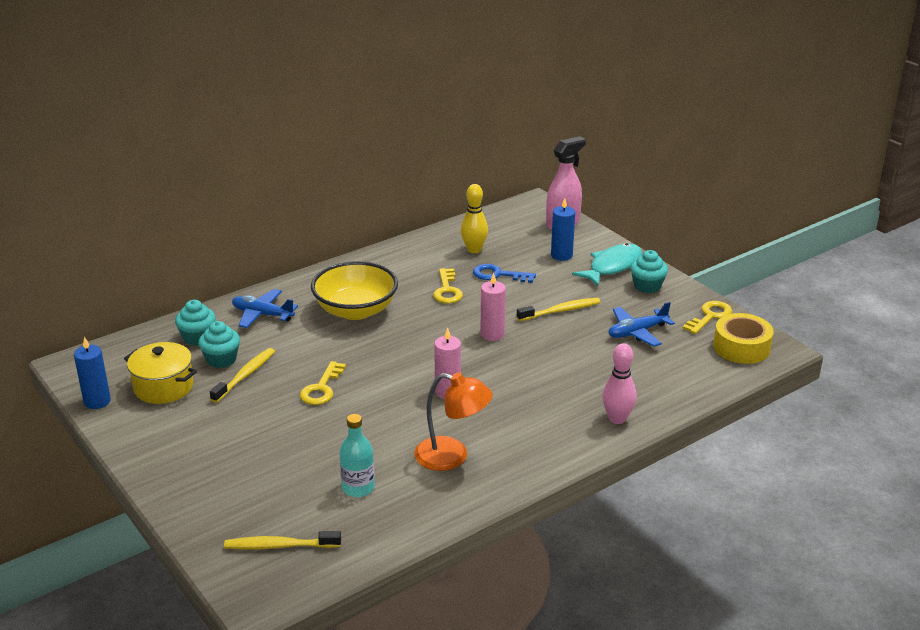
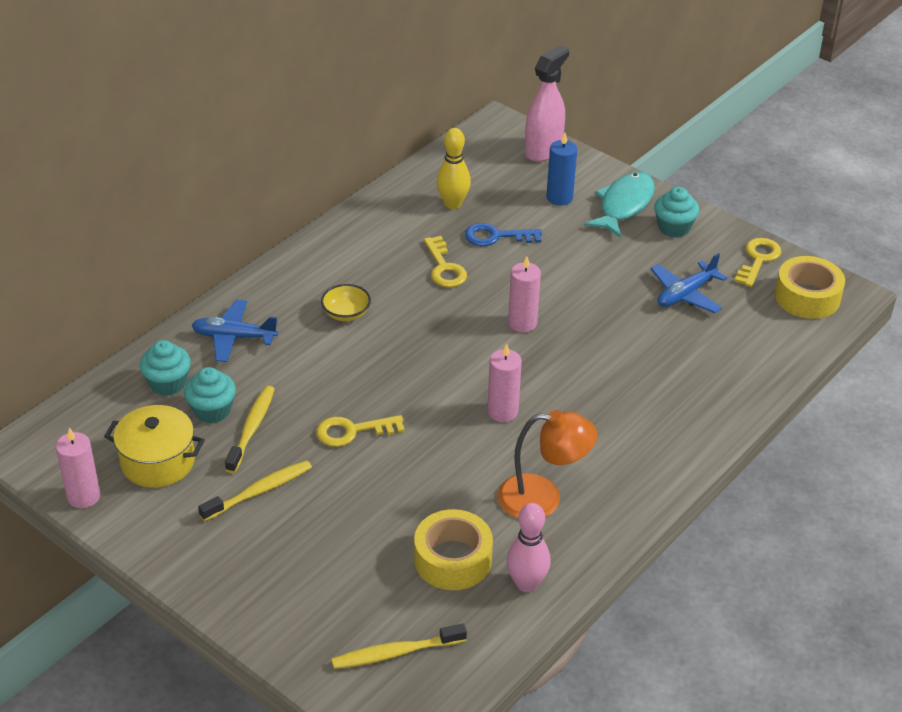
camera: 15 degrees left, 10 degrees up
blue candle [74,337,111,409] -> pink candle [56,428,100,508]
yellow key [300,361,346,405] -> yellow key turned 75 degrees clockwise [316,415,405,447]
yellow bowl [311,261,398,320] -> yellow bowl [321,284,371,321], size x0.47
turquoise bottle [339,414,375,497] -> yellow tape [414,509,493,590]
yellow toothbrush [517,298,600,321] -> yellow toothbrush moved to [198,460,312,521]
pink bowling pin [602,343,637,424] -> pink bowling pin moved to [506,503,551,592]

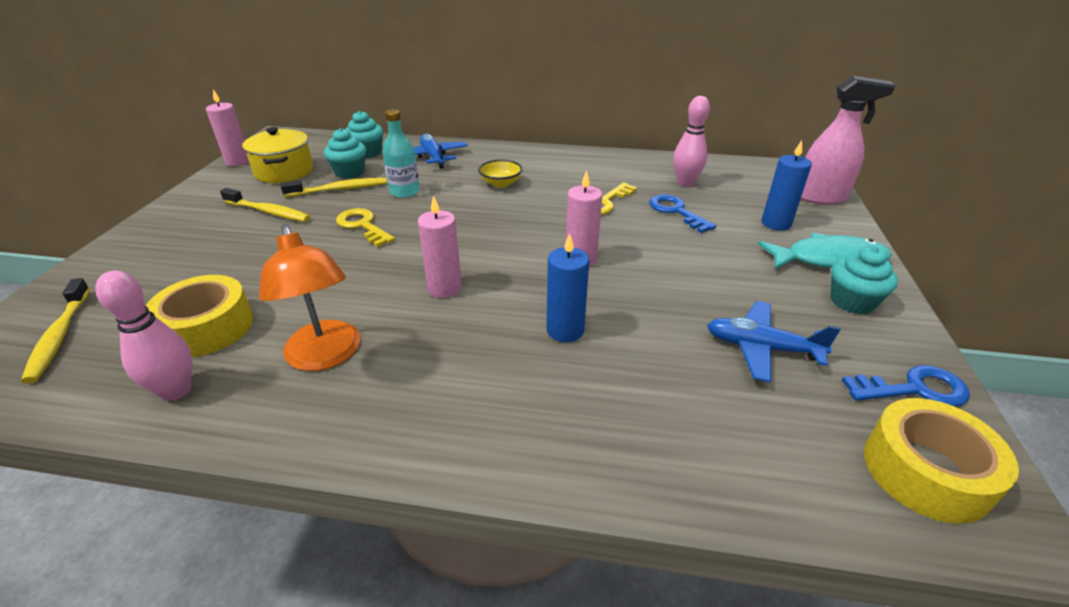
camera: 60 degrees right, 5 degrees down
yellow toothbrush [331,624,467,669] -> yellow toothbrush turned 150 degrees counterclockwise [21,278,90,383]
yellow bowling pin [436,128,471,209] -> pink bowling pin [673,96,710,187]
yellow key [734,238,781,287] -> blue key [842,365,970,406]
none -> turquoise bottle [382,109,420,198]
none -> blue candle [547,233,589,342]

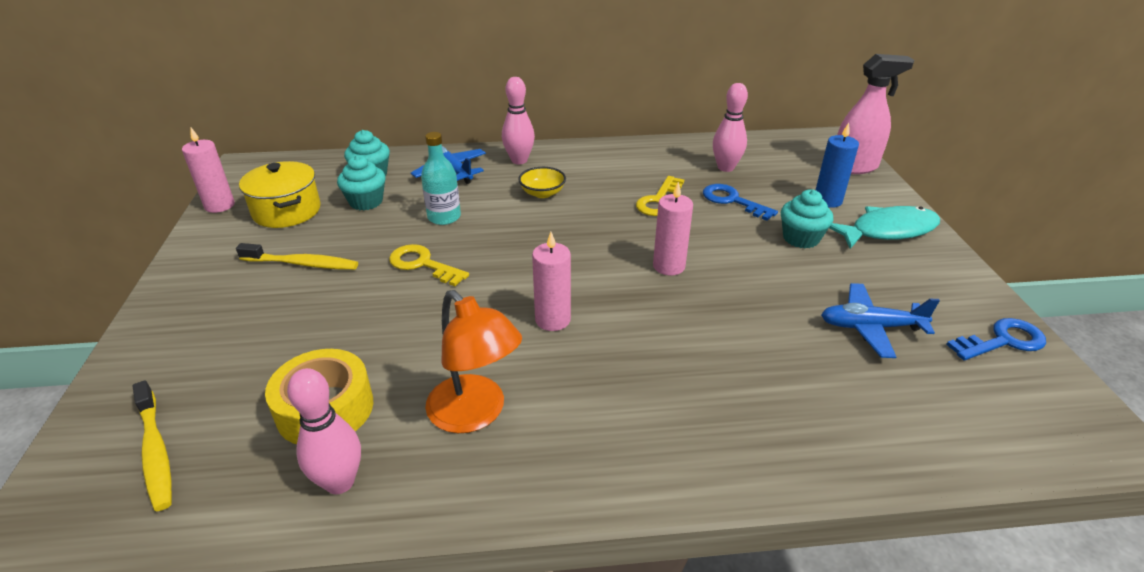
camera: 15 degrees left, 0 degrees up
yellow toothbrush [281,178,387,197] -> none
blue candle [547,233,589,342] -> none
turquoise cupcake [831,246,898,314] -> turquoise cupcake moved to [781,189,833,248]
yellow tape [864,398,1019,524] -> none
none -> pink bowling pin [502,77,535,164]

